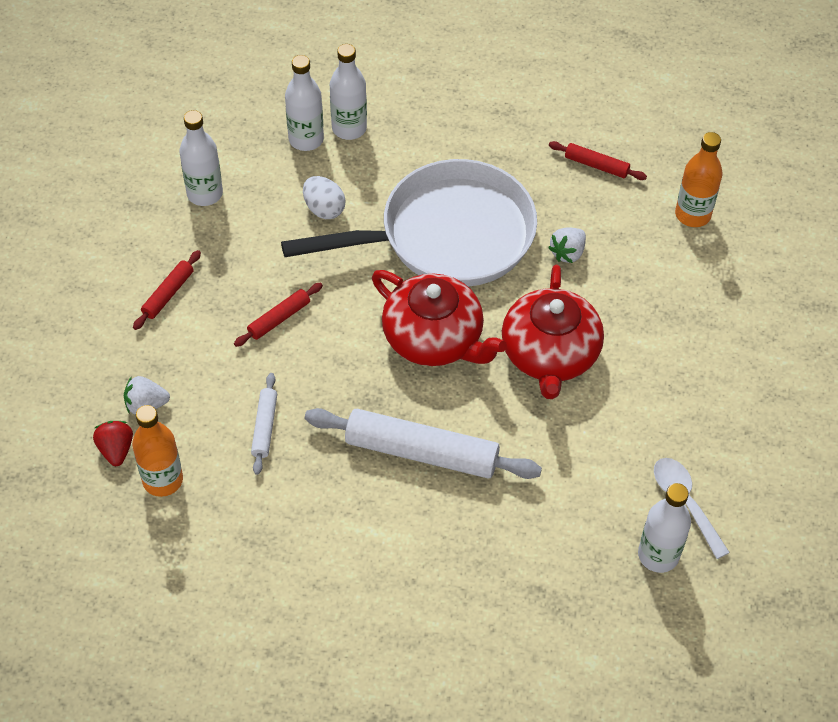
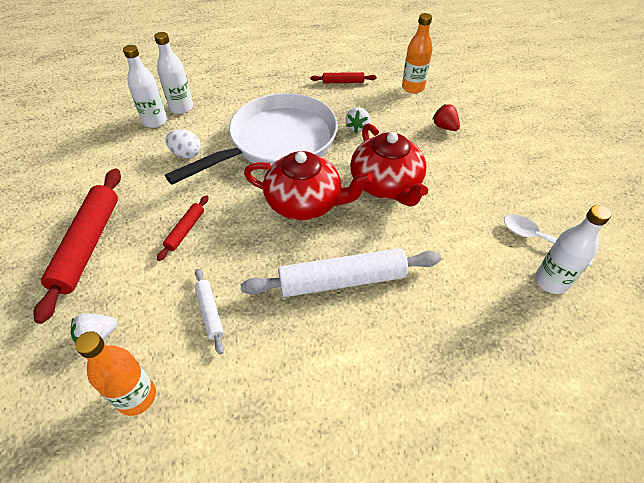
camera: 25 degrees left, 5 degrees down
red strawberry [93,421,133,466] -> red strawberry moved to [432,104,460,131]
red rolling pin [133,250,201,330] -> red rolling pin [34,168,121,324], size x2.06
white bottle [179,110,223,206] -> none

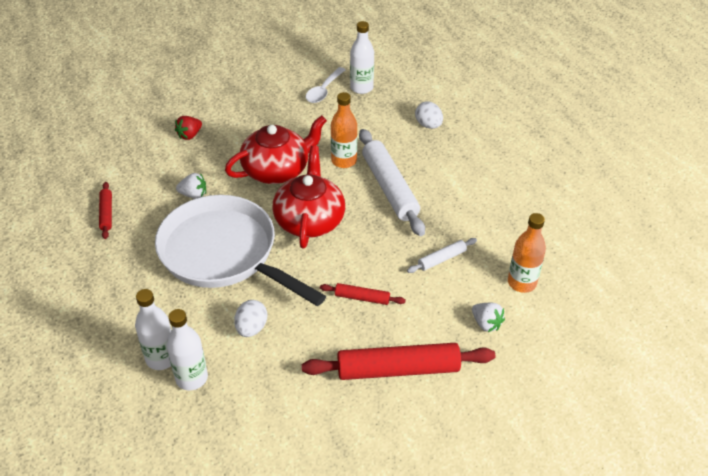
camera: 100 degrees left, 5 degrees down
orange bottle [402,13,433,94] -> orange bottle moved to [331,92,357,168]
none -> white egg [415,101,443,129]

